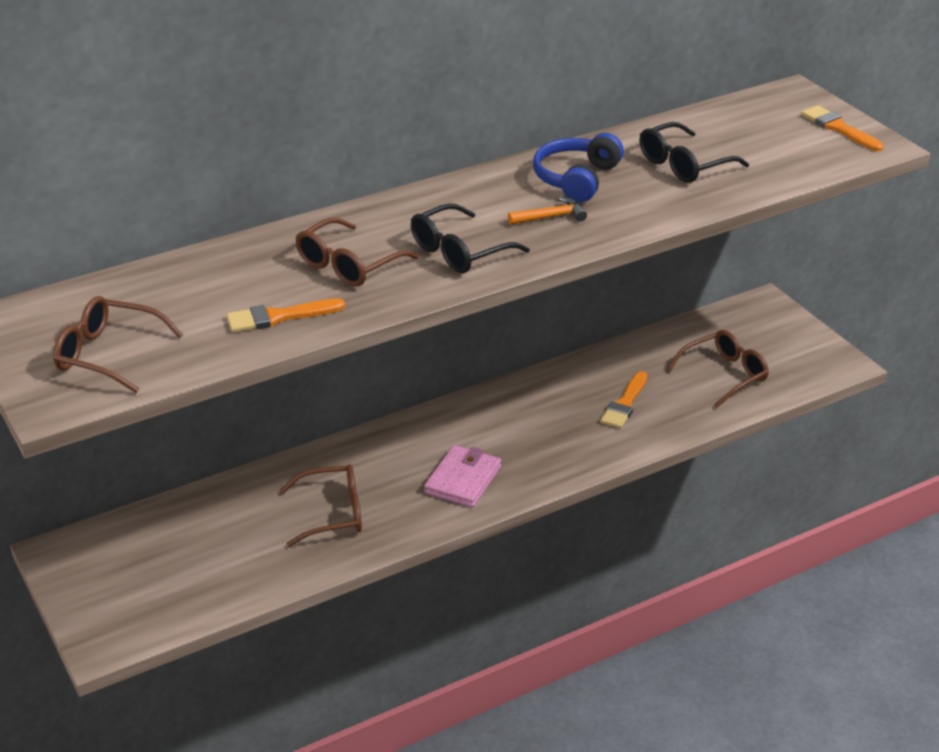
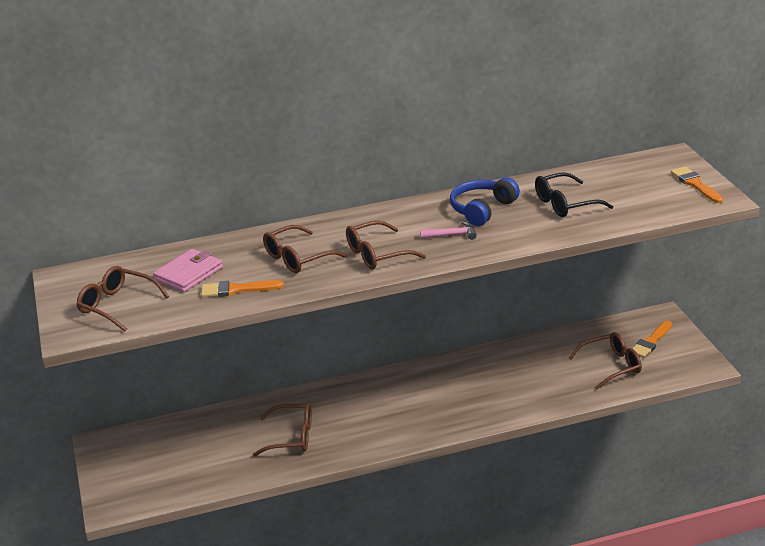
camera: 15 degrees right, 5 degrees down
black glasses [411,203,530,273] -> brown glasses [346,220,426,270]
pink wallet [424,445,501,507] -> pink wallet moved to [153,249,223,292]
orange hammer [508,197,587,225] -> pink hammer [420,221,477,240]
orange brush [600,371,647,428] -> orange brush moved to [632,321,672,358]

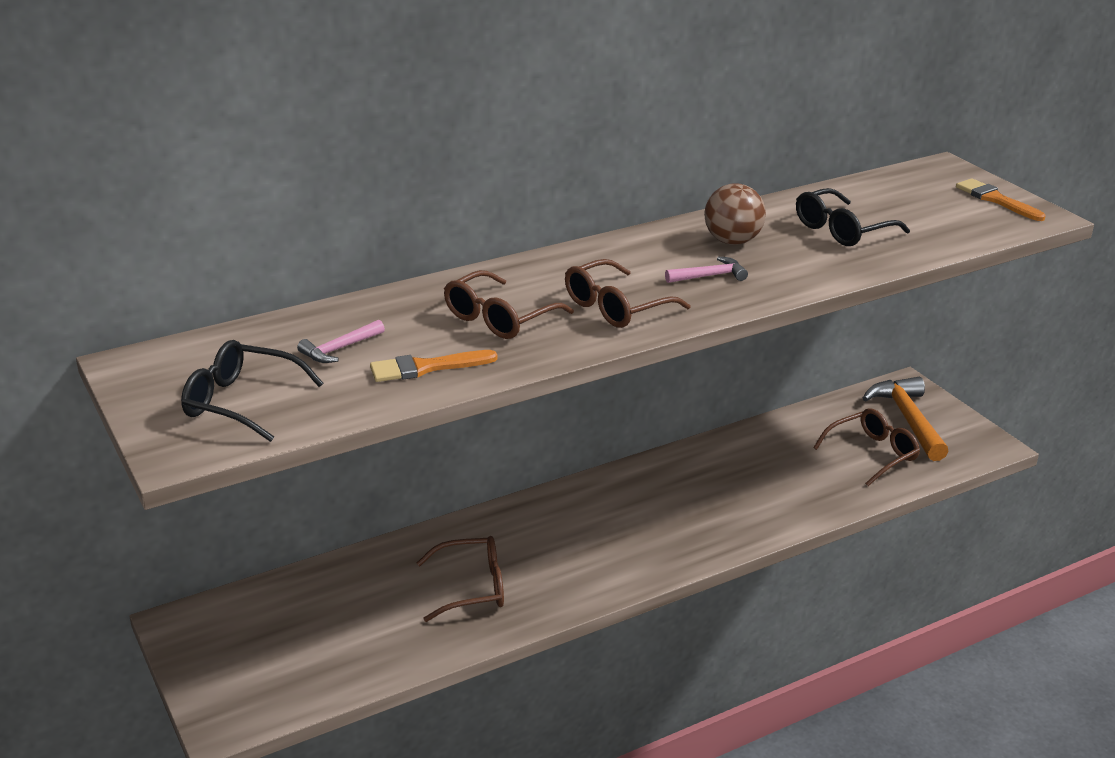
camera: 15 degrees left, 0 degrees up
brown glasses [76,266,169,332] -> black glasses [181,340,323,442]
pink wallet [153,249,223,292] -> pink hammer [297,320,385,363]
blue headphones [450,177,520,226] -> brown ball [704,183,766,245]
orange brush [632,321,672,358] -> orange hammer [863,377,949,461]

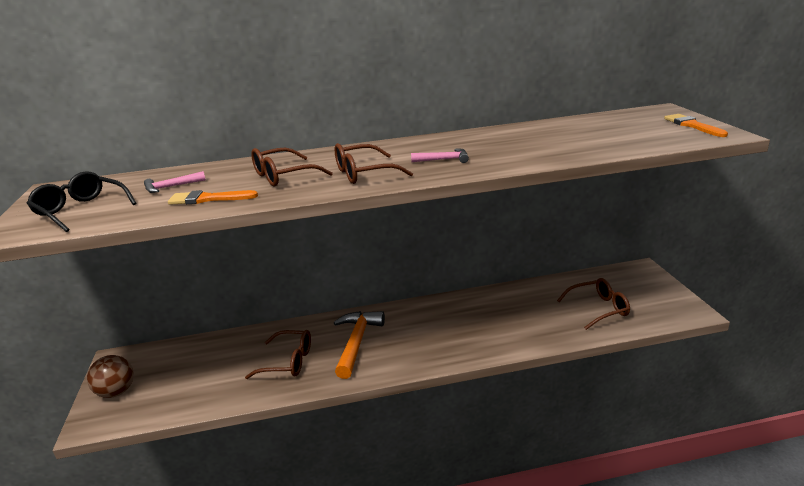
camera: 20 degrees right, 5 degrees down
brown ball [704,183,766,245] -> brown ball moved to [87,355,134,398]
black glasses [796,188,910,246] -> none
orange hammer [863,377,949,461] -> orange hammer moved to [334,311,385,379]

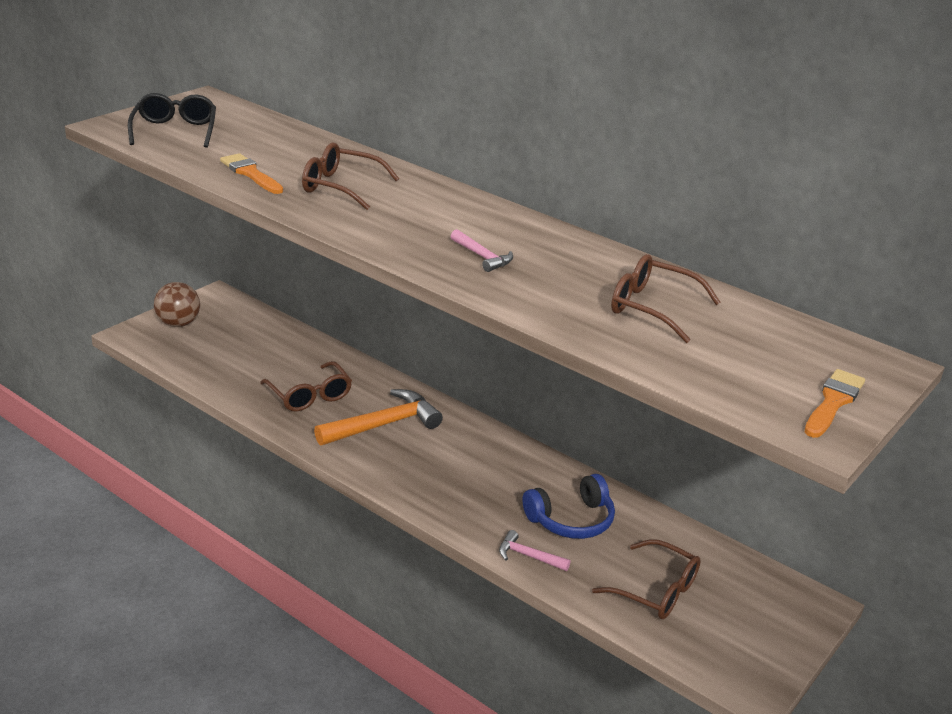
camera: 45 degrees right, 5 degrees up
pink hammer [144,171,206,193] -> pink hammer moved to [499,530,571,571]
brown glasses [335,143,413,184] -> brown glasses moved to [611,254,721,343]
none -> blue headphones [522,474,615,539]

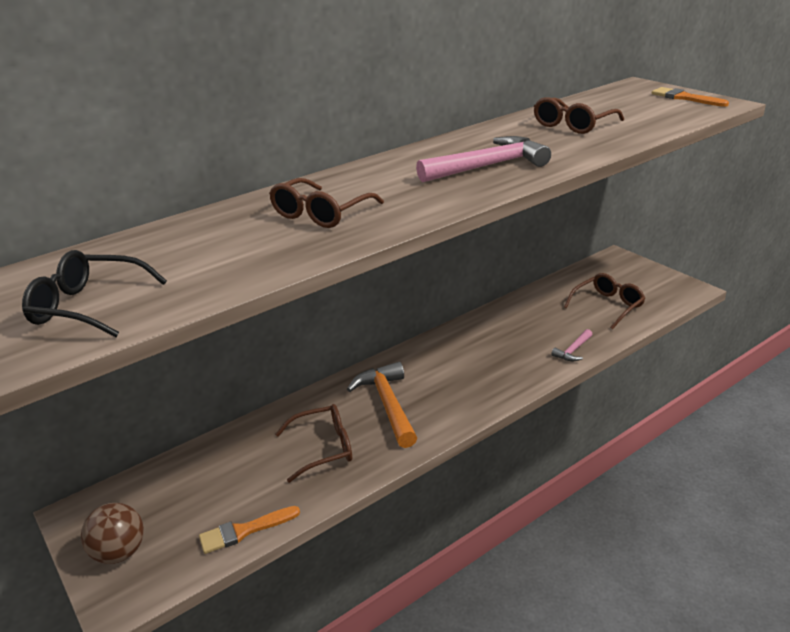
camera: 70 degrees left, 0 degrees up
orange brush [220,153,283,194] -> orange brush moved to [199,506,300,554]
pink hammer [451,229,513,272] -> pink hammer [416,136,551,182], size x1.97
blue headphones [522,474,615,539] -> none

